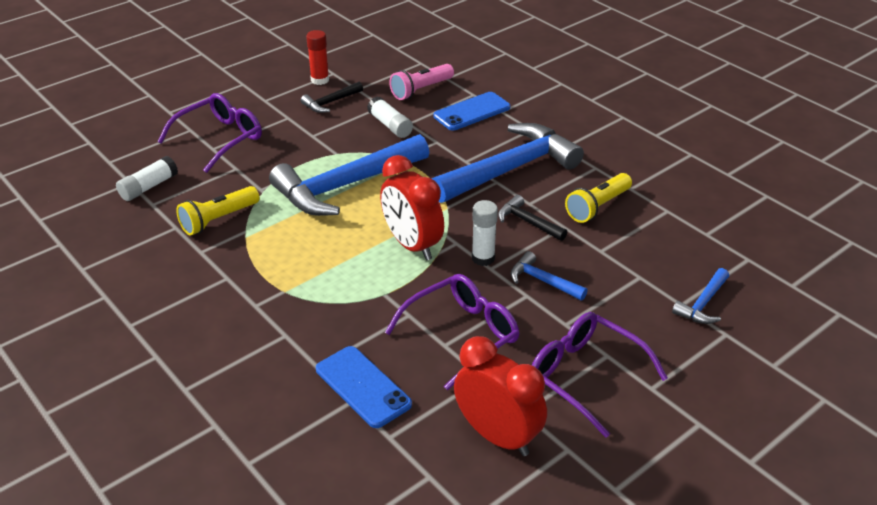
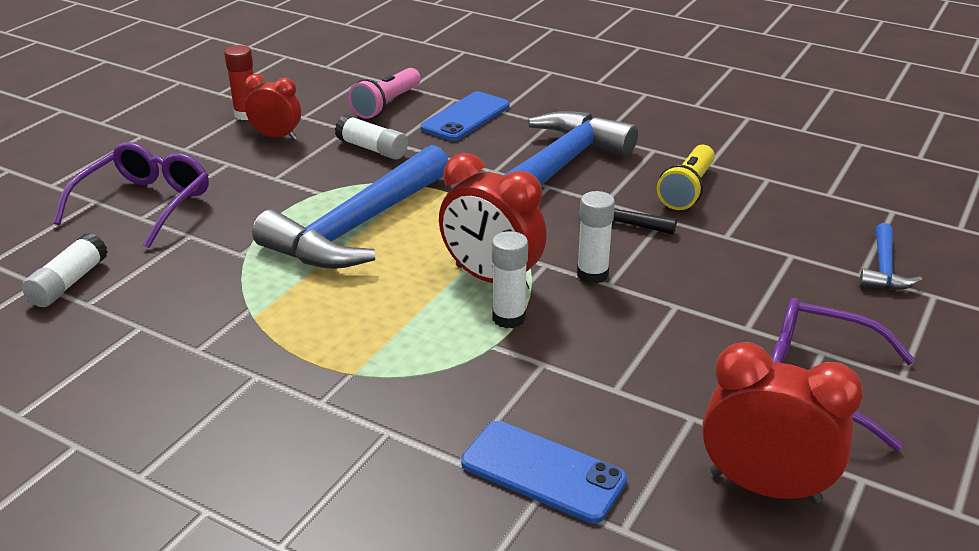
camera: 20 degrees left, 5 degrees down
yellow flashlight [176,186,260,235] -> none
black hammer [301,82,363,113] -> red clock [245,74,301,140]
purple glasses [385,274,519,390] -> none
blue hammer [510,251,588,301] -> none
none -> white glue stick [492,231,528,328]

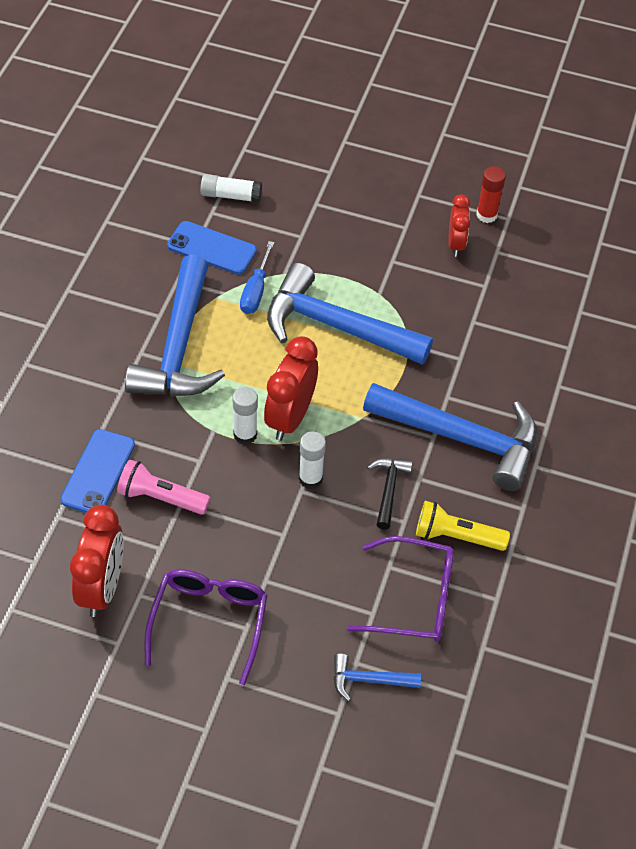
camera: 75 degrees right, 20 degrees up
purple glasses [53,142,209,248] -> purple glasses moved to [347,536,454,642]
white glue stick [335,115,408,160] -> none
pink flashlight [348,68,421,119] -> pink flashlight moved to [117,459,210,515]
blue phone [421,91,510,141] -> blue phone moved to [167,221,257,275]
none -> blue hammer [125,255,225,396]
none -> blue screwdriver [240,241,274,314]

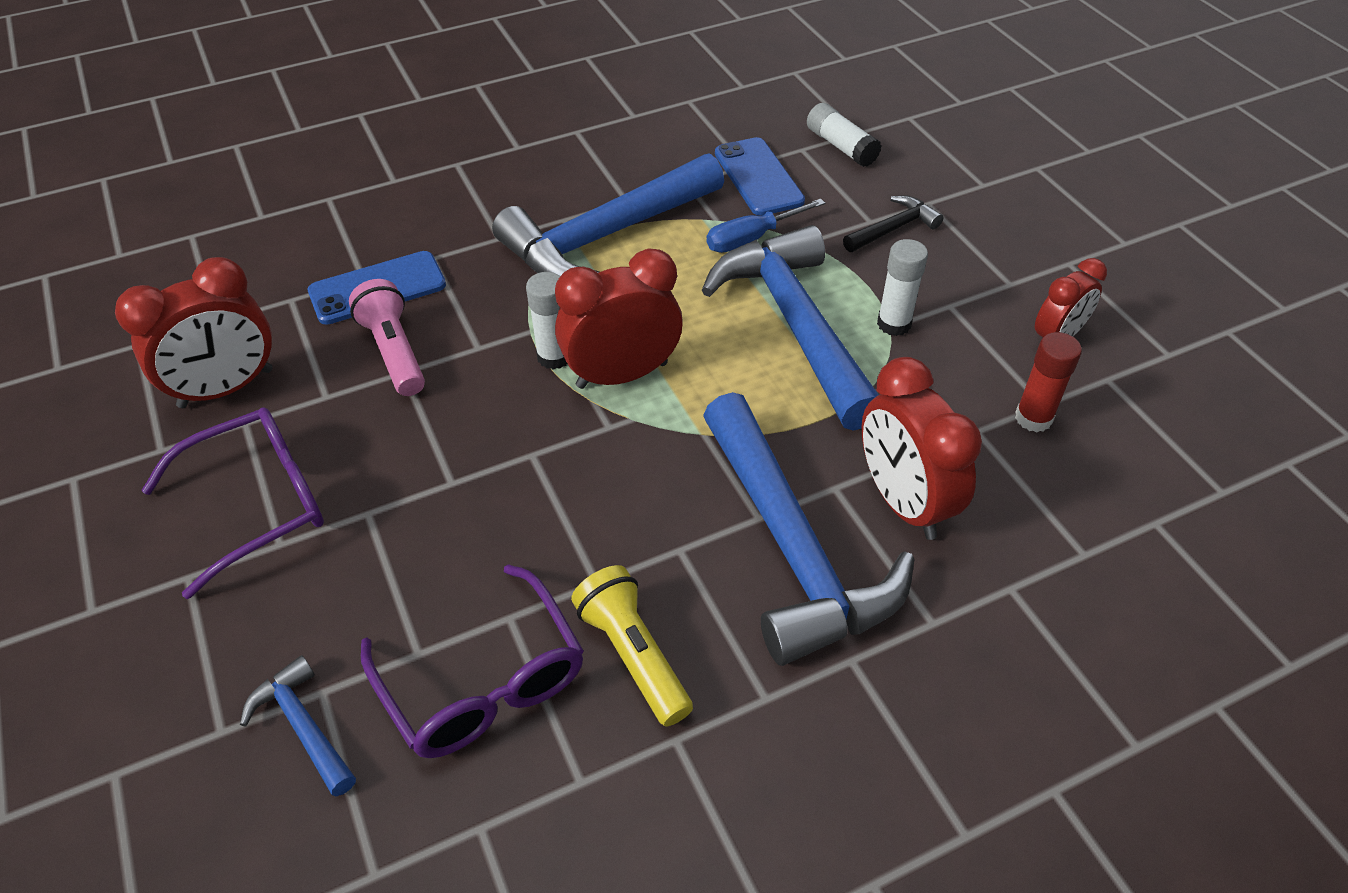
camera: 50 degrees right, 5 degrees down
white glue stick [299,431,326,489] -> white glue stick moved to [877,239,928,336]
black hammer [367,458,413,530] -> black hammer moved to [843,195,944,252]
red glue stick [476,166,506,223] -> red glue stick moved to [1015,332,1082,432]
none -> red clock [862,357,982,540]

